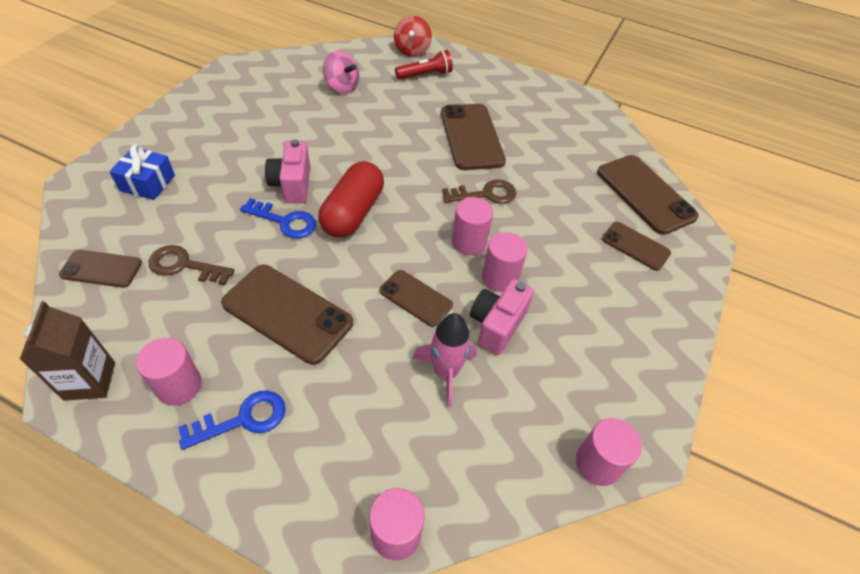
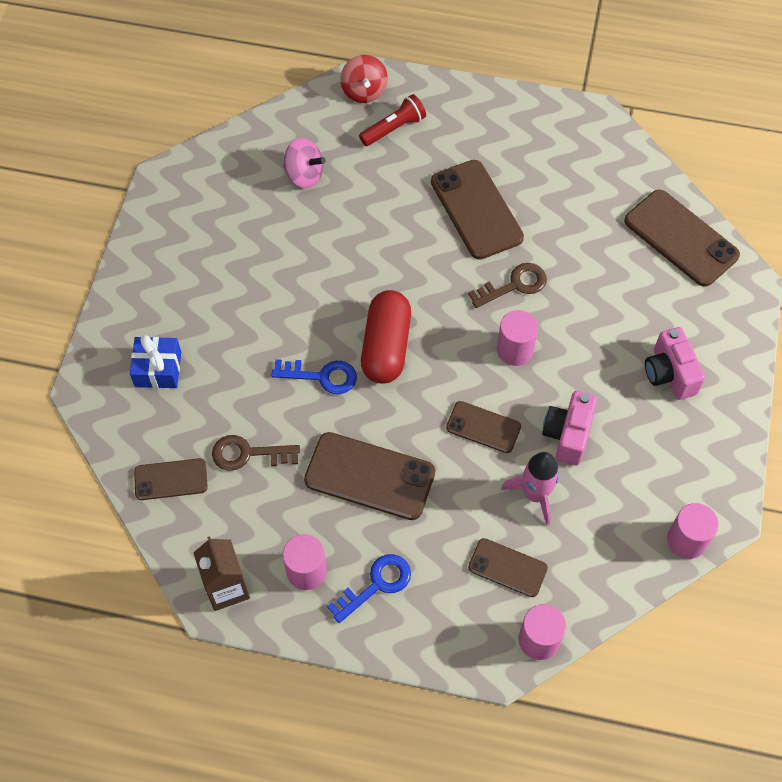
camera: 10 degrees left, 10 degrees up
pink camera [265,139,310,203] -> pink camera moved to [645,327,705,400]
pink cylinder [482,232,528,292] -> none
brown phone [602,222,671,271] -> brown phone moved to [468,538,548,597]

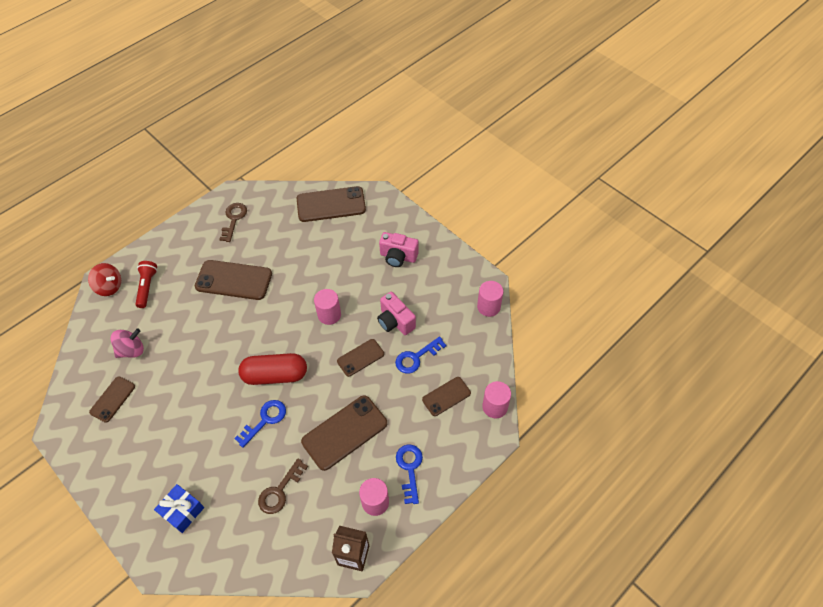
camera: 55 degrees left, 5 degrees down
brown phone [134,458,208,500] -> brown phone moved to [89,376,135,423]
red capsule [361,290,411,384] -> red capsule turned 45 degrees counterclockwise [238,353,307,385]
brown key [468,263,547,308] -> brown key moved to [219,203,247,242]
pink rocket [501,452,560,526] -> blue key [395,336,447,374]

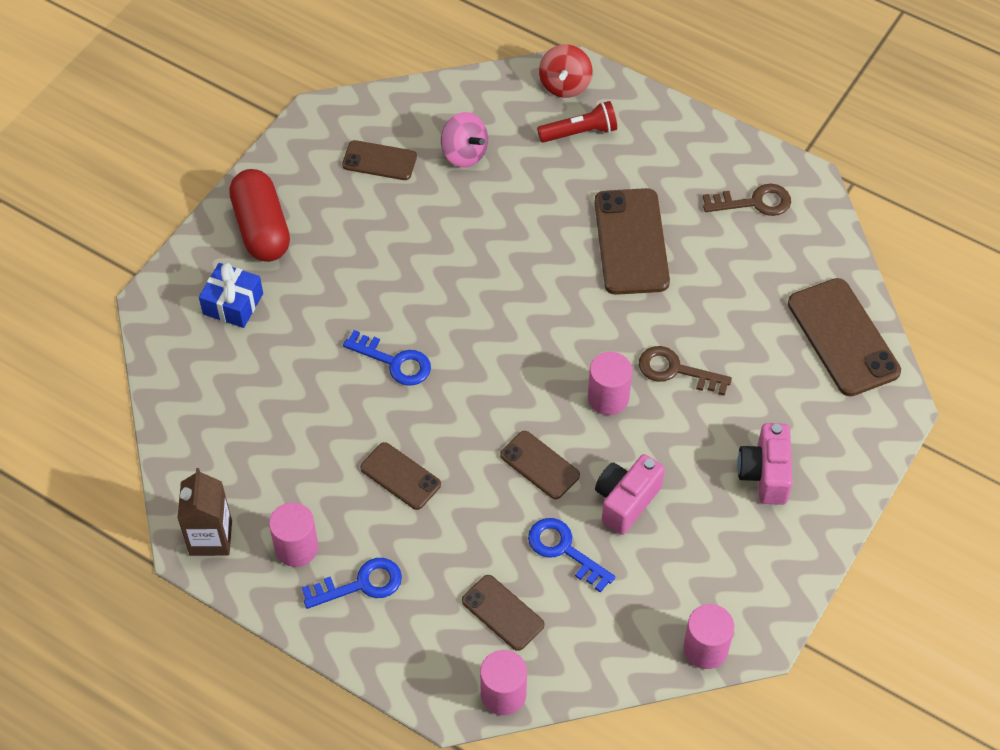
camera: 75 degrees right, 0 degrees up
red capsule [238,353,307,385] -> red capsule moved to [229,169,290,262]
brown key [258,459,308,514] -> brown key moved to [639,346,732,396]
brown phone [301,395,387,471] -> brown phone [360,442,441,510], size x0.58

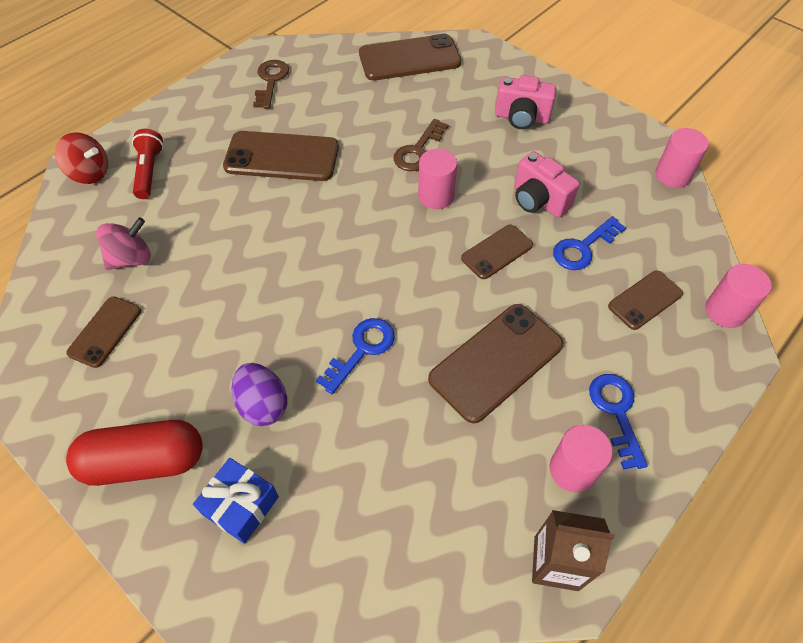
camera: 80 degrees left, 0 degrees up
brown phone [360,442,441,510] -> brown phone [428,304,563,423], size x1.72
none -> purple egg [232,363,287,426]

